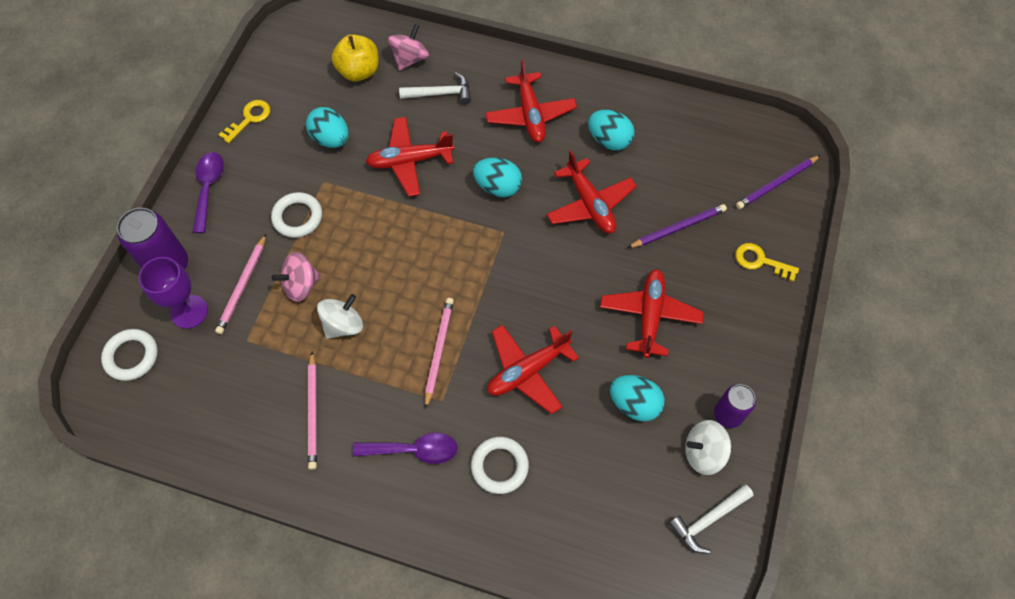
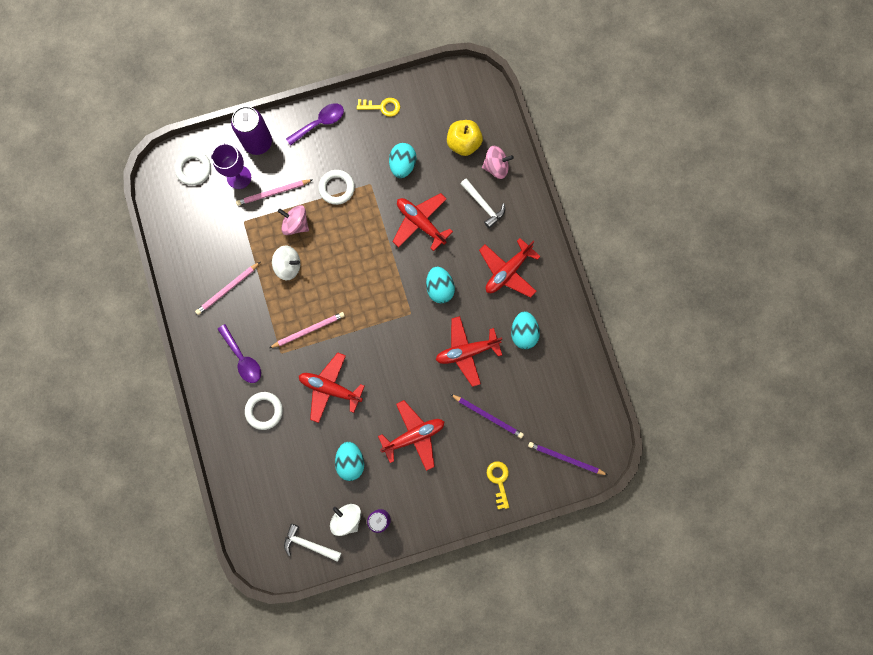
camera: 55 degrees right, 15 degrees up
red plane [546,150,637,233] -> red plane turned 45 degrees clockwise [436,316,502,387]

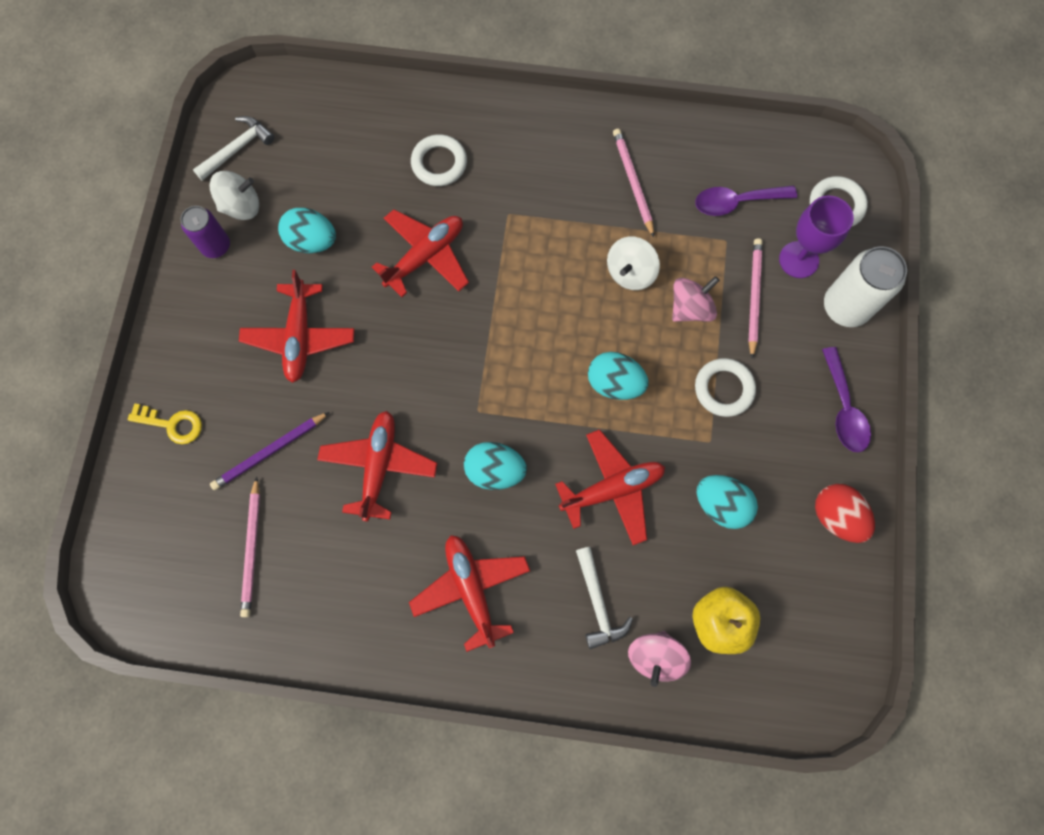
camera: 115 degrees right, 5 degrees down
purple spoon [218,324,261,383] -> purple spoon moved to [695,185,797,216]
purple can [231,106,272,155] -> white can [824,246,907,327]
pink pencil [270,312,345,348] -> pink pencil moved to [240,476,260,617]
yellow key [357,98,400,117] -> red egg [815,484,875,543]
white hammer [461,178,505,228] -> white hammer turned 90 degrees counterclockwise [576,547,633,649]
turquoise egg [511,311,540,349] -> turquoise egg moved to [588,352,649,400]
purple pencil [528,442,608,475] -> none

